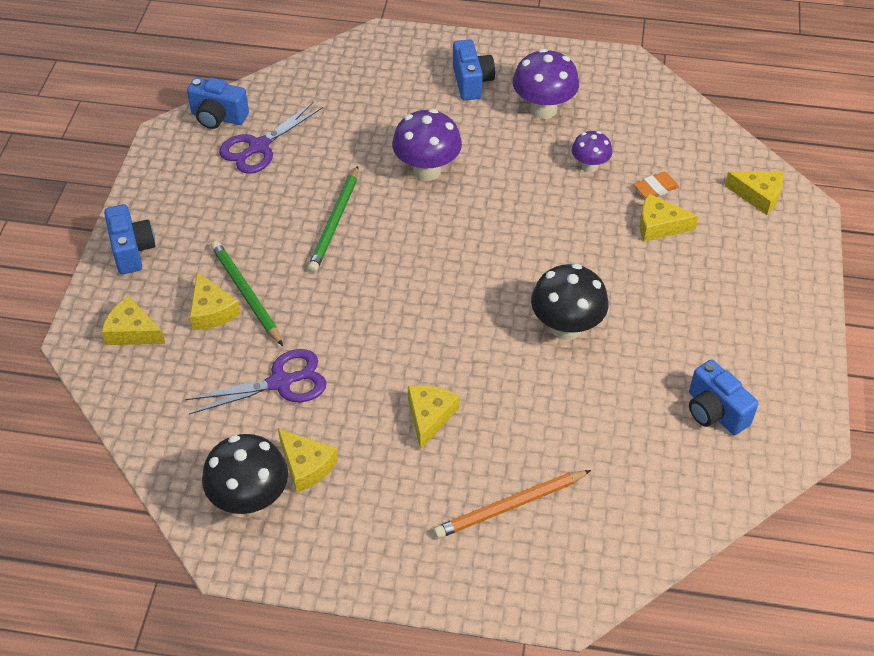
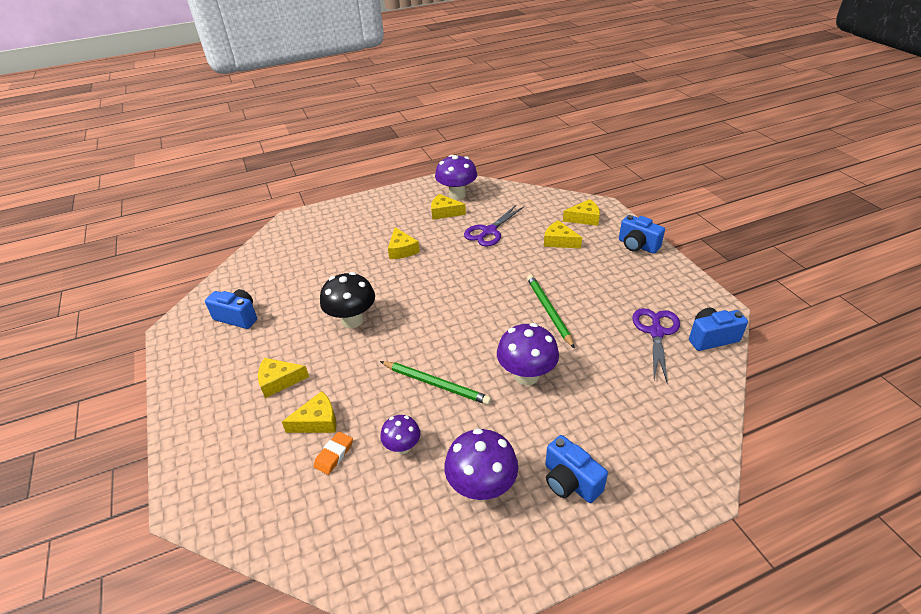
camera: 150 degrees right, 10 degrees down
black mushroom [202,434,288,515] -> purple mushroom [435,155,477,200]
green pencil [211,241,283,346] -> green pencil moved to [380,361,492,405]
orange pencil [433,470,591,539] -> none
yellow cheese [725,171,784,215] -> yellow cheese moved to [258,358,309,398]

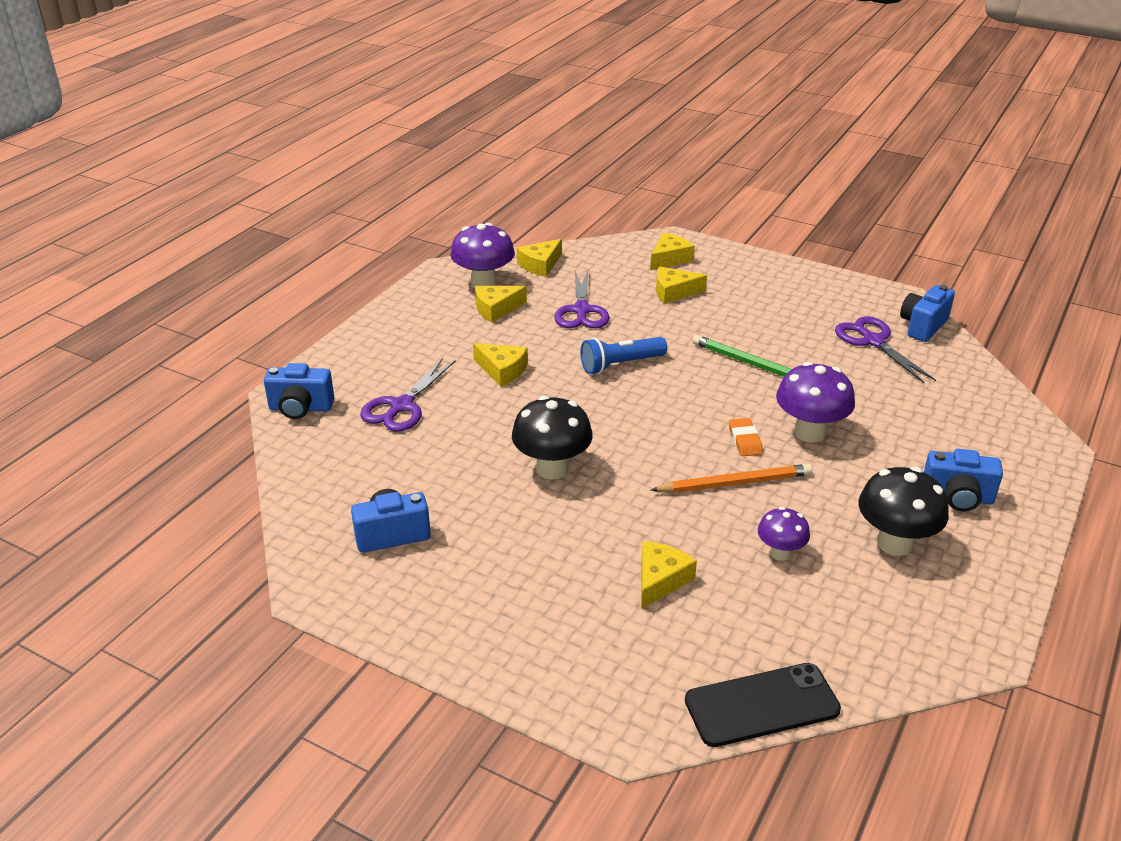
camera: 40 degrees left, 5 degrees down
yellow cheese [258,358,309,398] -> yellow cheese moved to [517,239,562,277]
orange eraser [314,431,353,475] -> orange eraser moved to [729,418,763,456]
green pencil [380,361,492,405] -> orange pencil [651,464,812,493]
purple mushroom [444,428,518,501] -> black mushroom [859,467,949,556]
blue camera [619,215,665,254] -> blue camera moved to [264,363,334,419]
none -> purple scissors [360,358,456,432]
none -> blue flashlight [580,337,667,374]
none -> black phone [685,663,841,747]

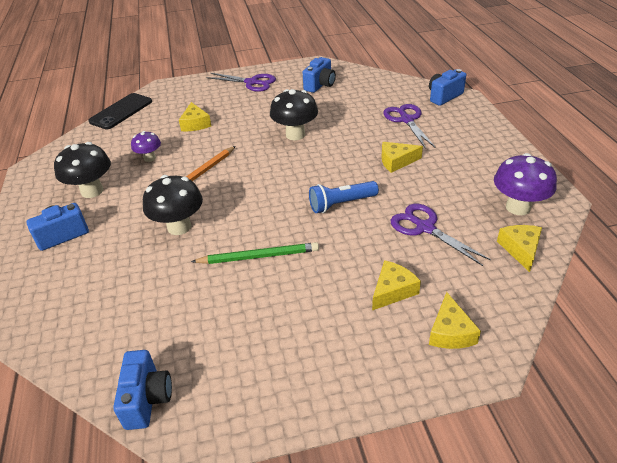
camera: 140 degrees right, 5 degrees up
yellow cheese [475,286,527,323] -> none
blue flashlight [580,337,667,374] -> blue flashlight turned 135 degrees counterclockwise [309,181,379,213]
orange eraser [729,418,763,456] -> none
purple mushroom [776,362,855,443] -> black mushroom [143,175,203,235]
purple scissors [835,316,936,383] -> purple scissors moved to [206,73,276,92]

